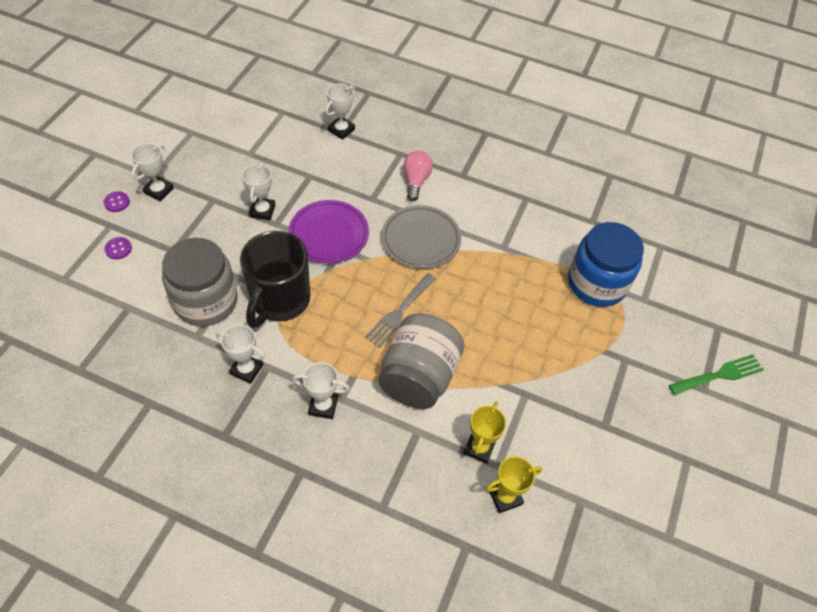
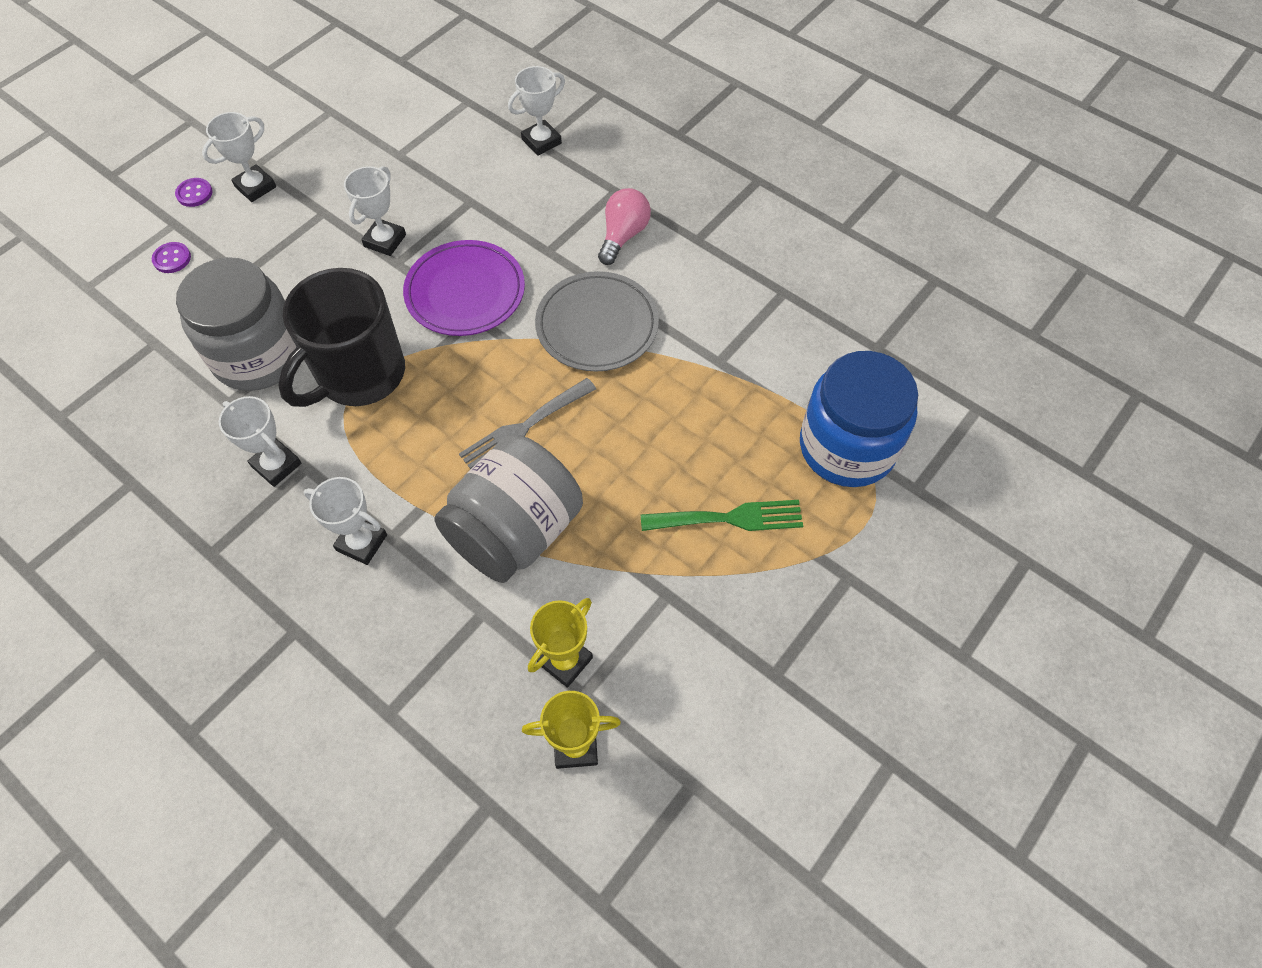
camera: 20 degrees right, 5 degrees up
green fork [669,354,764,395] -> green fork moved to [641,500,803,531]

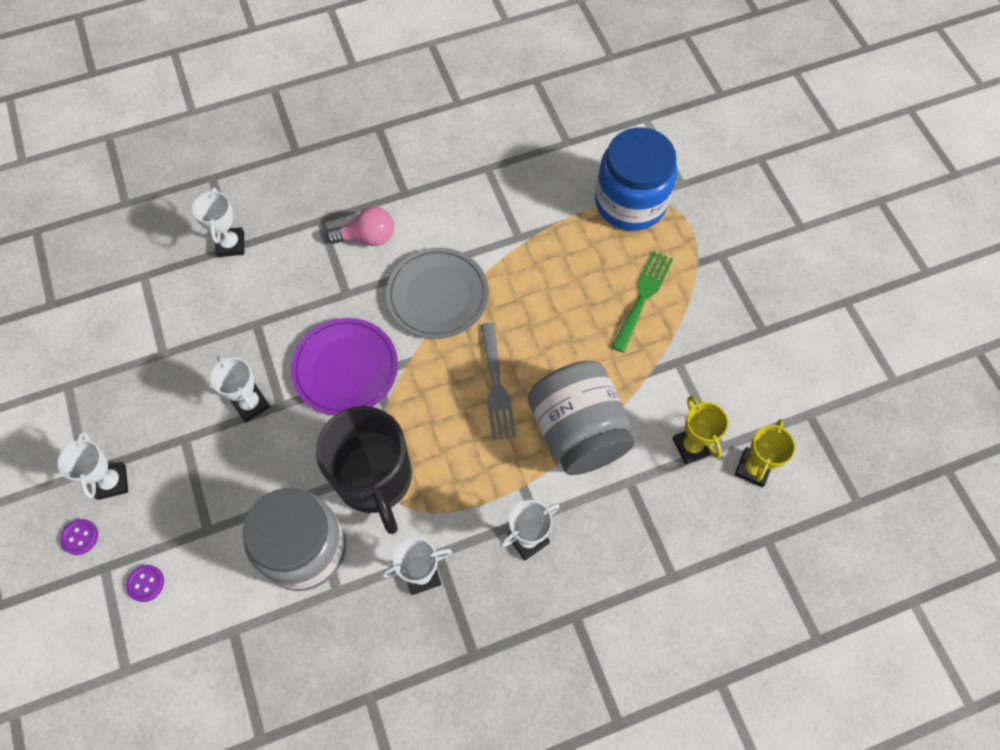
camera: 60 degrees left, 5 degrees up
pink light bulb [598,188,651,265] -> pink light bulb turned 120 degrees clockwise [326,207,394,246]

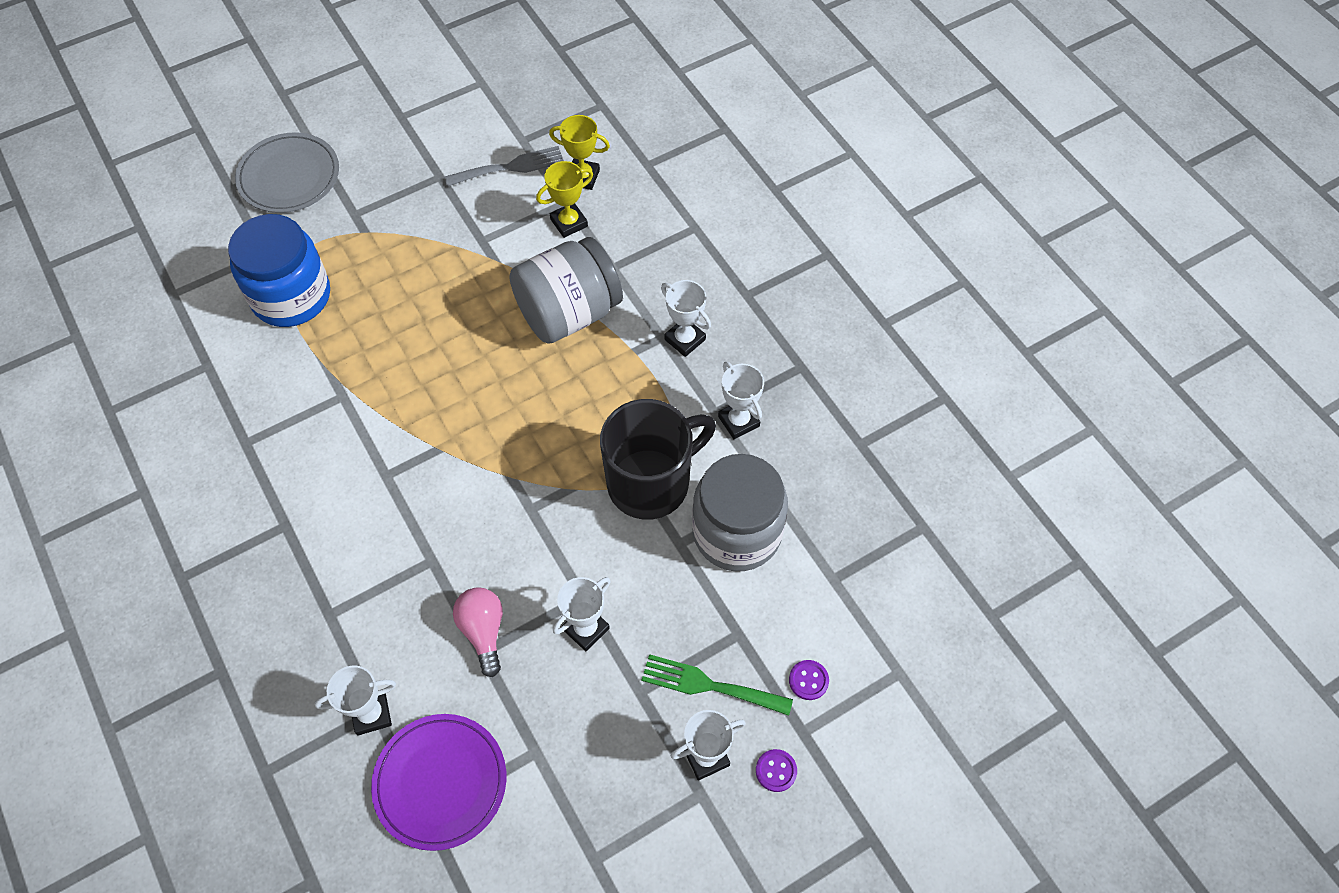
camera: 100 degrees left, 5 degrees down
purple plate [291,318,398,416] -> purple plate moved to [371,714,506,851]
pink light bulb [326,207,394,246] -> pink light bulb moved to [453,587,503,677]
grey plate [386,248,489,339] -> grey plate moved to [235,132,339,213]
grey fork [481,323,516,440] -> grey fork moved to [444,146,564,187]
green fork [612,251,673,353] -> green fork moved to [641,654,793,716]

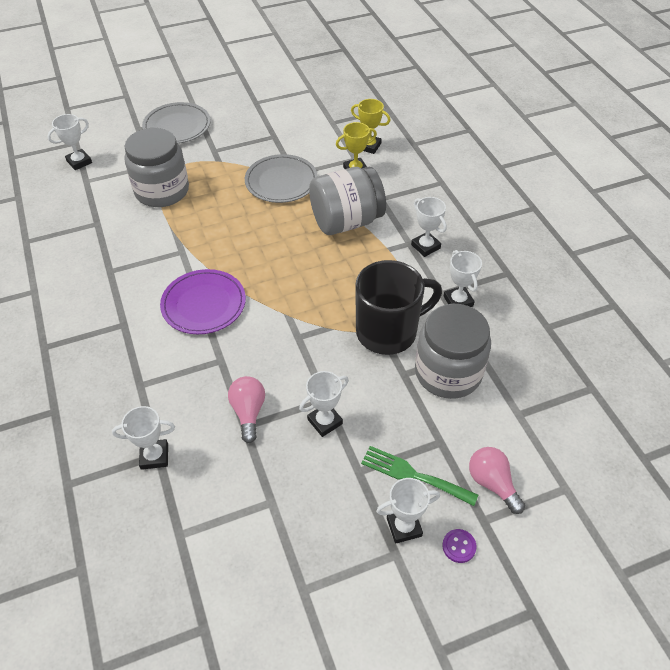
camera: 10 degrees right, 10 degrees down
blue jar [228,214,330,327] -> grey jar [124,128,189,207]
purple plate [371,714,506,851] -> purple plate moved to [160,269,246,334]
grey fork [444,146,564,187] -> none
purple button [789,660,829,700] -> pink light bulb [469,447,525,514]
none -> white trophy [47,114,92,170]
none -> grey plate [245,154,318,203]

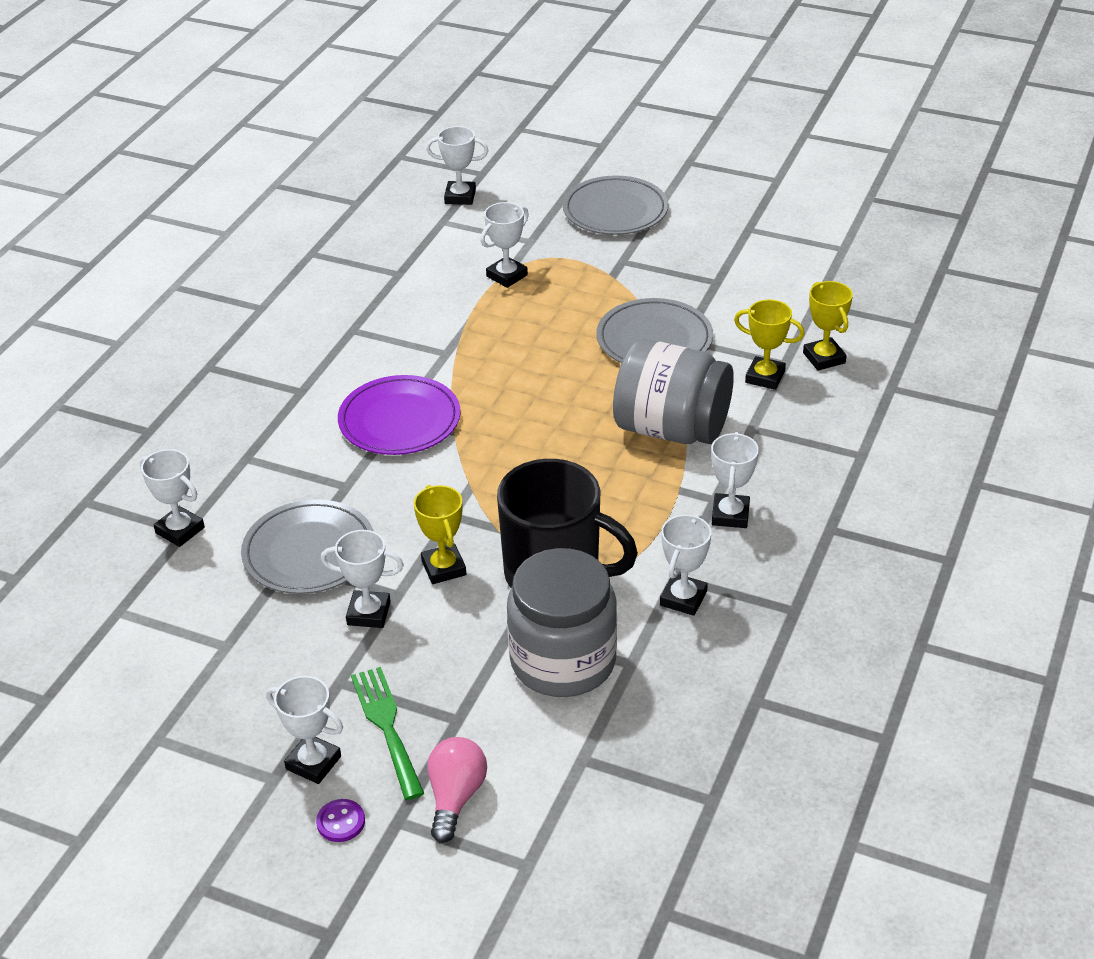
camera: 45 degrees right, 10 degrees down
grey jar [124,128,189,207] -> white trophy [480,202,529,288]
pink light bulb [228,376,265,443] -> grey plate [241,499,374,594]
none -> yellow trophy [414,485,466,584]

